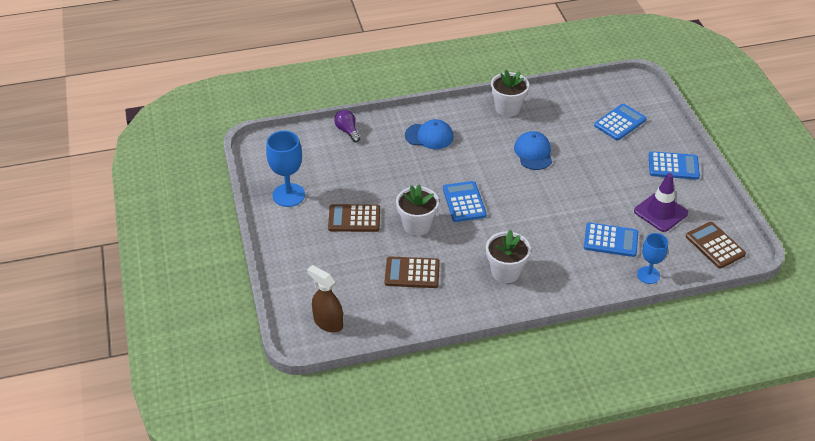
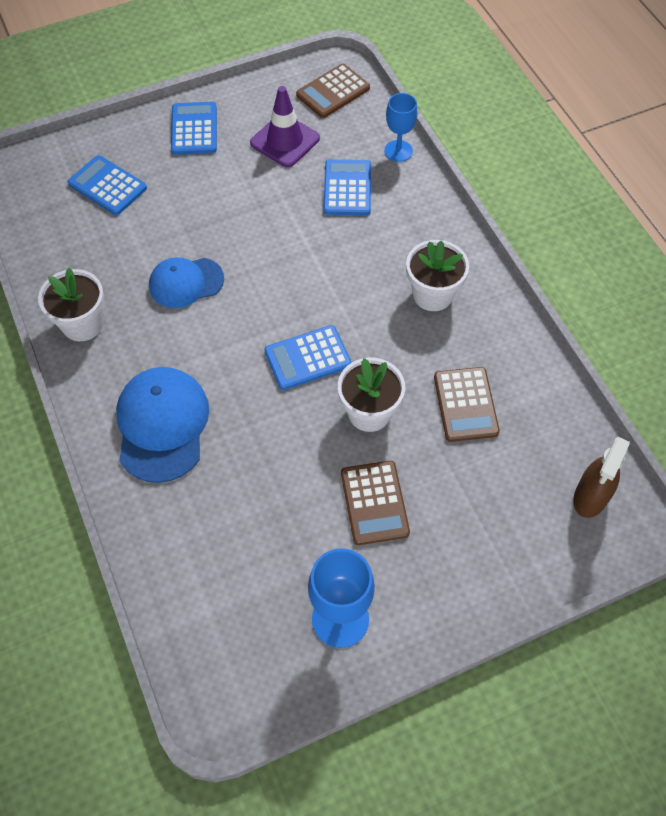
camera: 100 degrees left, 15 degrees up
purple light bulb [334,110,361,143] -> none
blue cap [405,119,453,149] -> blue cap [116,367,209,483], size x1.52

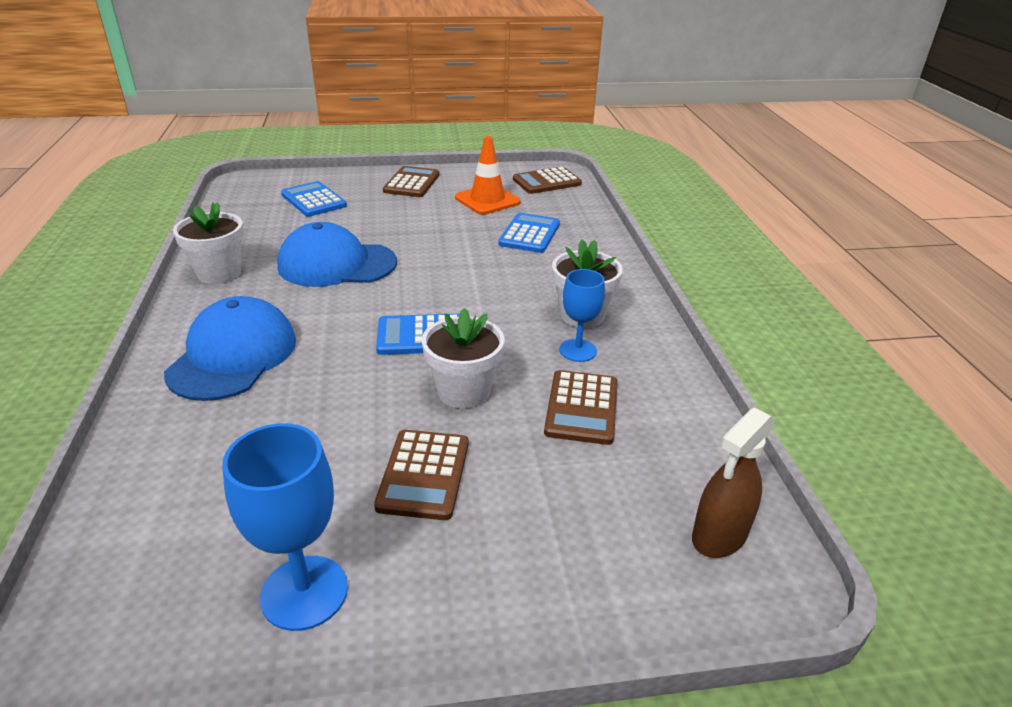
camera: 15 degrees right, 25 degrees down
blue cap [149,257,224,308] -> blue cap [277,222,397,287], size x1.52
blue calculator [171,102,217,155] -> brown calculator [383,166,440,197]
purple traffic cone [250,86,320,167] -> orange traffic cone [455,136,521,214]
blue goblet [385,93,417,162] -> blue goblet moved to [559,269,605,362]

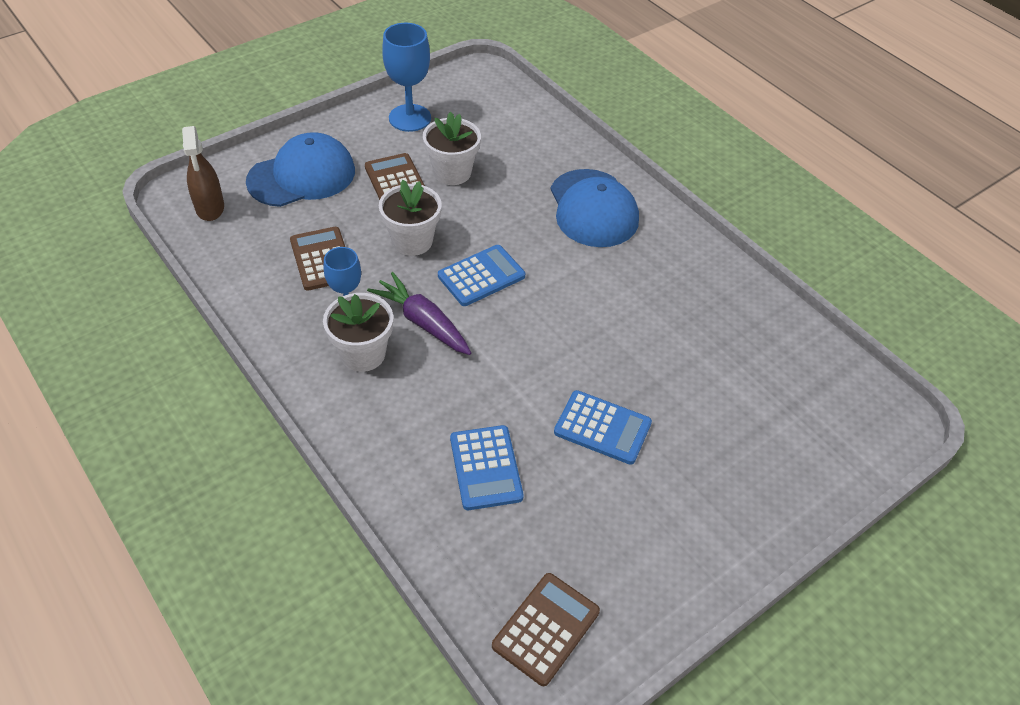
camera: 150 degrees right, 15 degrees up
white flower pot [173,202,244,284] -> white flower pot moved to [423,112,481,185]
blue cap [277,222,397,287] -> blue cap moved to [246,132,355,207]
blue calculator [281,181,347,217] -> blue calculator moved to [554,390,652,465]
brown calculator [383,166,440,197] -> none
orange traffic cone [455,136,521,214] -> none
brown spray bottle [692,408,775,558] -> brown spray bottle turned 150 degrees clockwise [182,126,224,221]
none -> purple carrot [367,272,471,355]

